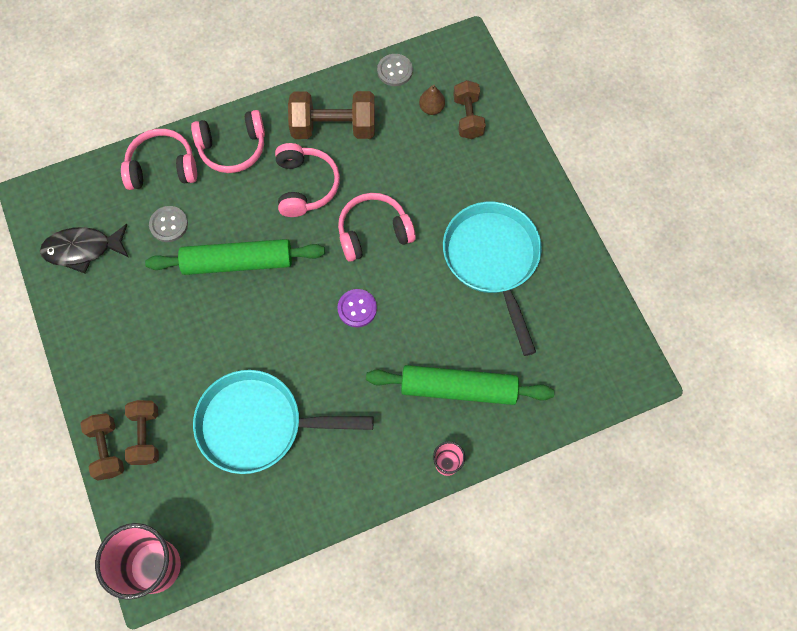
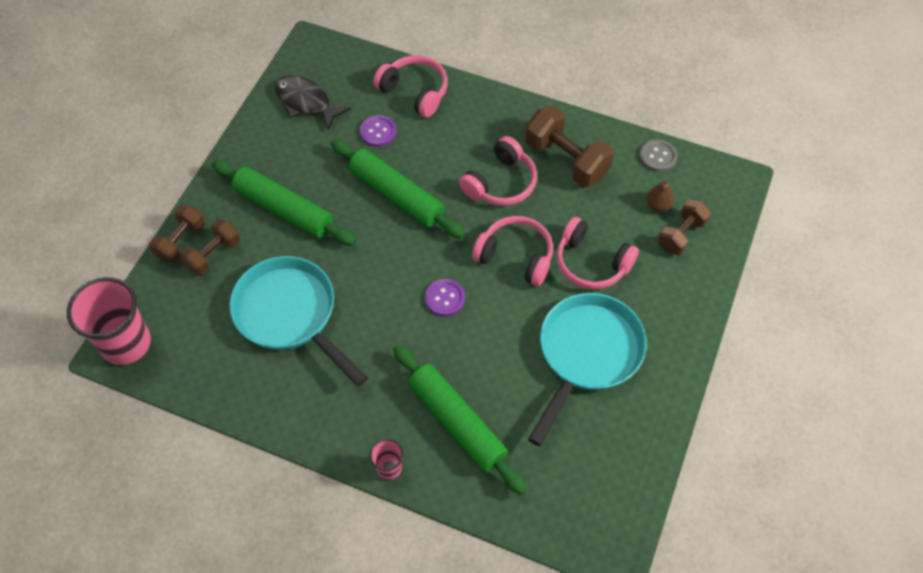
camera: 45 degrees right, 10 degrees down
grey button [149,206,188,242] -> purple button [360,115,396,147]
pink headphones [191,110,265,173] -> pink headphones moved to [556,217,639,289]
none -> green rolling pin [211,160,356,245]

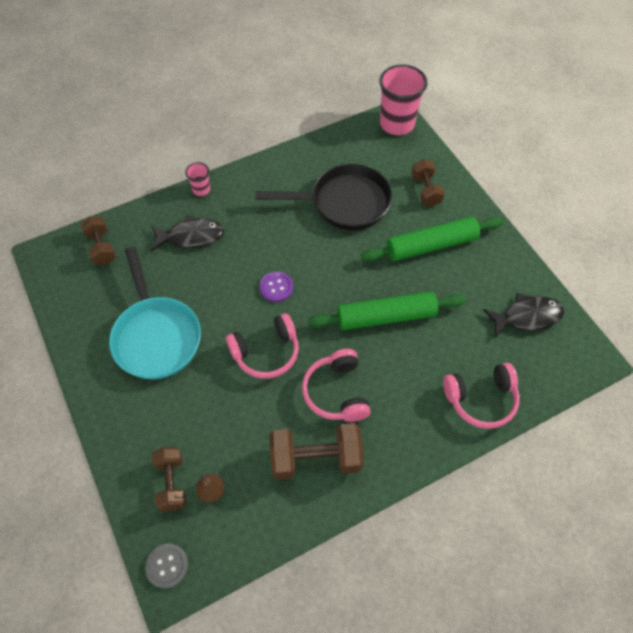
camera: 130 degrees right, 0 degrees up
brown dumbbell [149,205,205,263] -> brown dumbbell moved to [81,216,116,265]
turquoise pan [229,256,368,386] -> black pan [256,164,392,230]
purple button [360,115,396,147] -> none
green rolling pin [393,345,526,495] -> black fish [151,214,224,251]
pink headphones [556,217,639,289] -> none
grey button [639,139,677,172] -> grey button moved to [145,544,188,588]

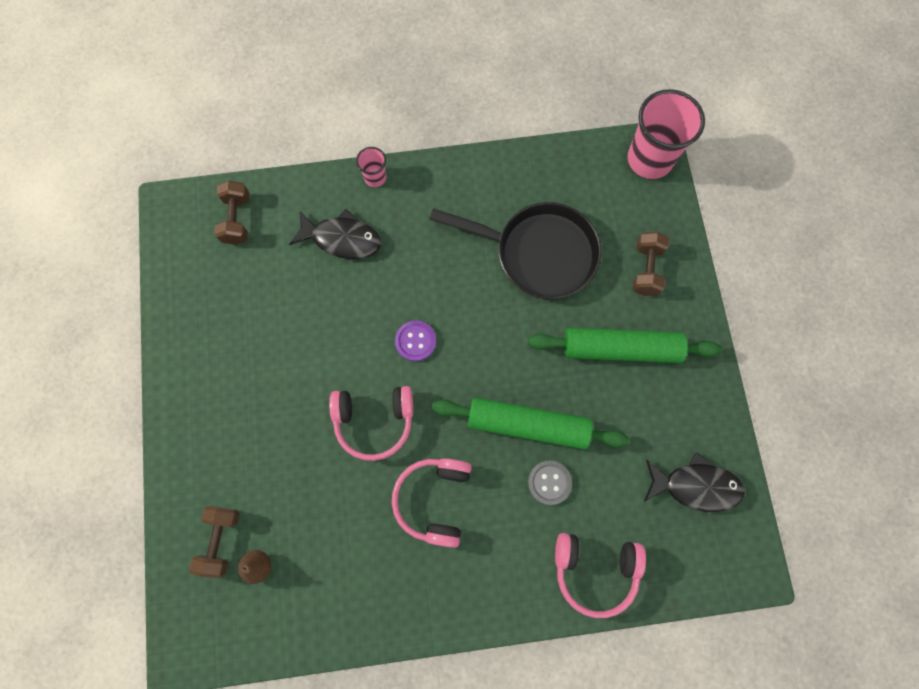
camera: 20 degrees right, 15 degrees up
turquoise pan [109,247,201,379] -> none
grey button [145,544,188,588] -> grey button moved to [528,461,572,505]
brown dumbbell [269,423,364,480] -> none

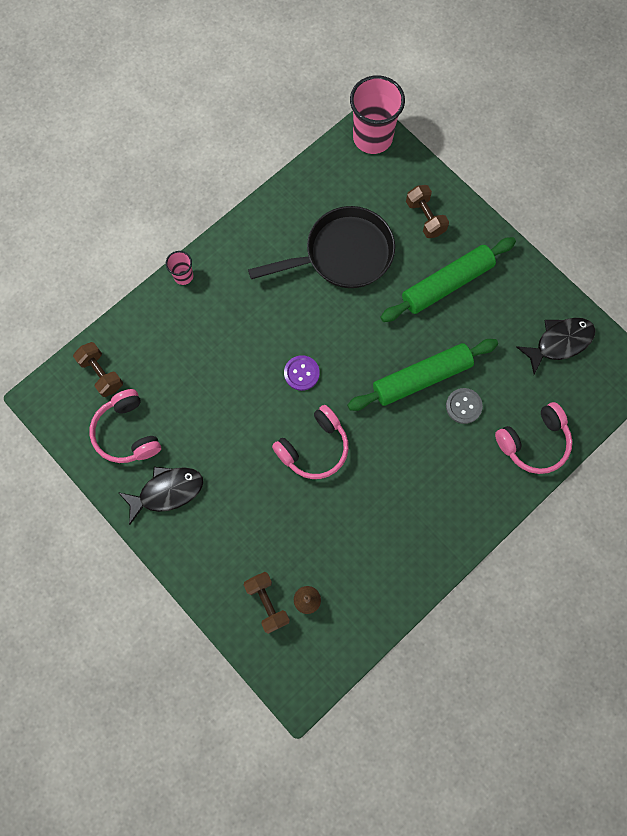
camera: 35 degrees left, 0 degrees up
black fish [289,209,381,259] -> black fish moved to [118,467,203,525]
pink headphones [392,458,472,548] -> pink headphones moved to [89,389,161,463]

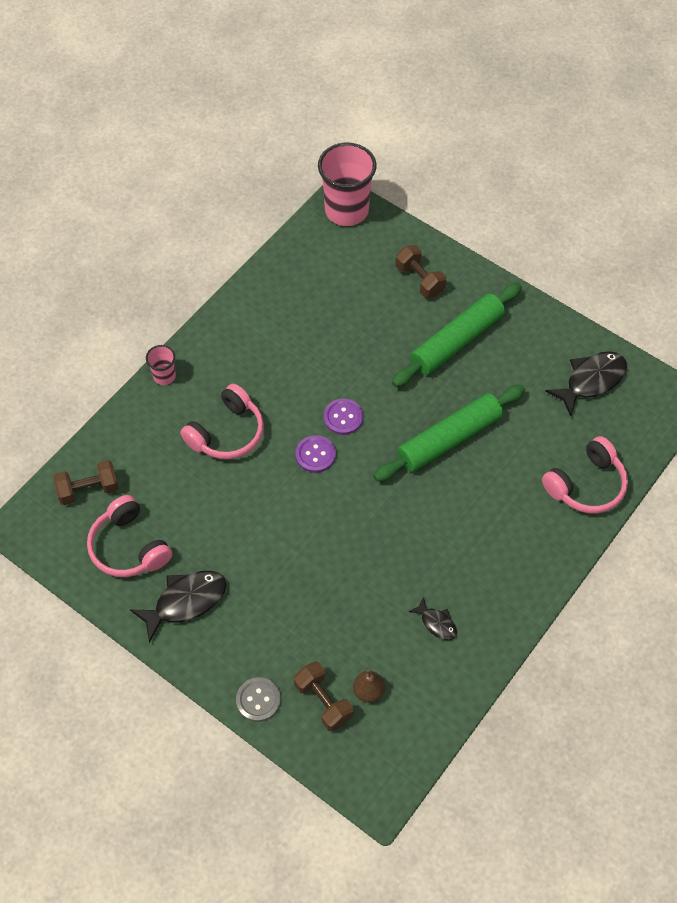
camera: 10 degrees left, 15 degrees down
brown dumbbell [73,342,123,397] -> brown dumbbell turned 60 degrees counterclockwise [53,460,119,505]
black pan [248,206,395,288] -> none
pink headphones [272,405,349,479] -> pink headphones moved to [180,384,264,460]
grey button [446,388,483,424] -> grey button moved to [236,677,281,722]
none -> purple button [324,399,363,435]
none -> black fish [408,597,457,640]

